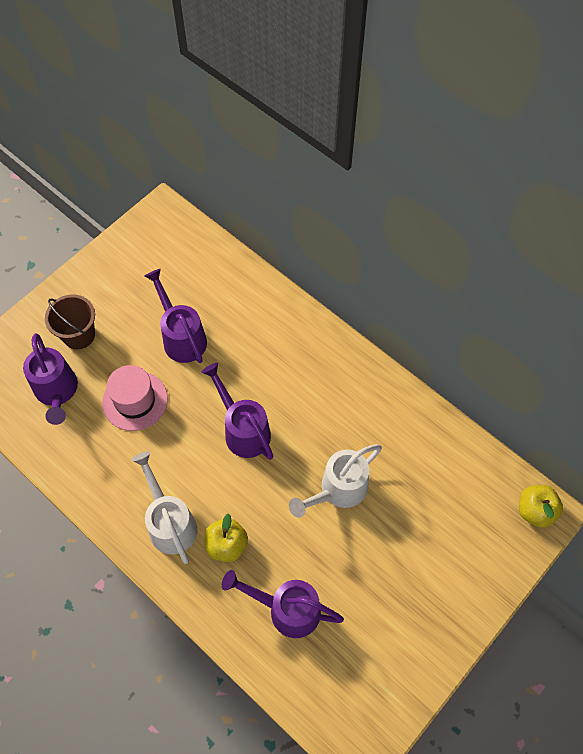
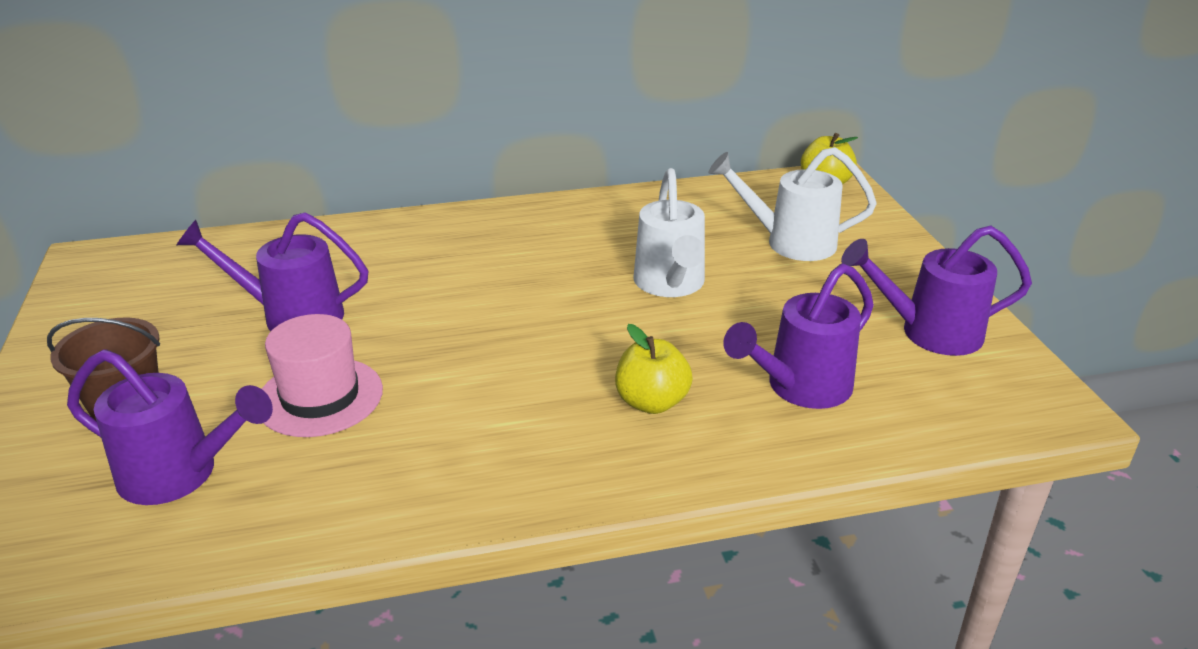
camera: 55 degrees left, 30 degrees down
white watering can [131,451,197,564] -> white watering can moved to [708,147,877,261]
purple watering can [201,363,273,460] -> purple watering can moved to [841,226,1032,356]

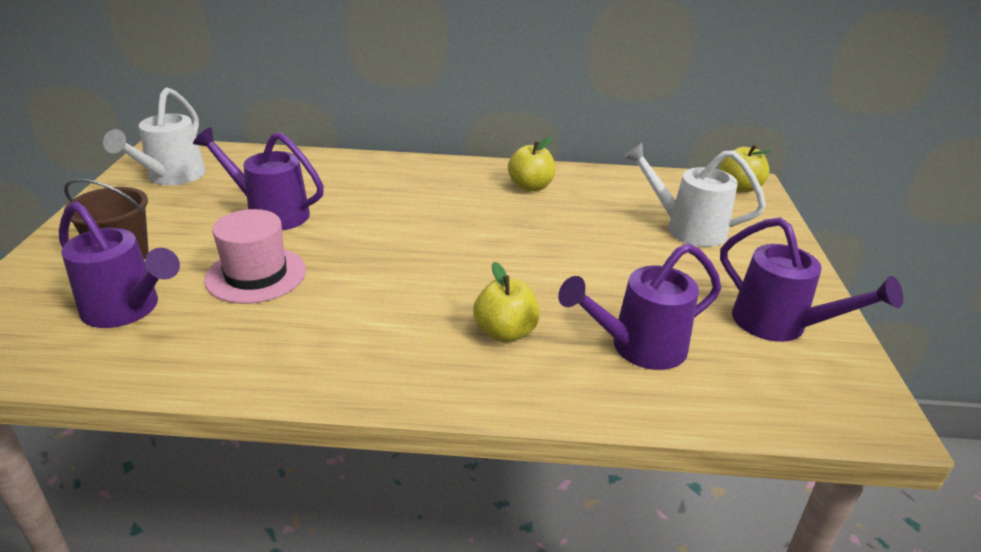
camera: 15 degrees right, 0 degrees up
white watering can [634,168,705,297] -> white watering can moved to [103,87,206,186]
purple watering can [841,226,1032,356] -> purple watering can turned 150 degrees counterclockwise [720,217,903,342]
none -> yellow apple [508,137,555,191]

